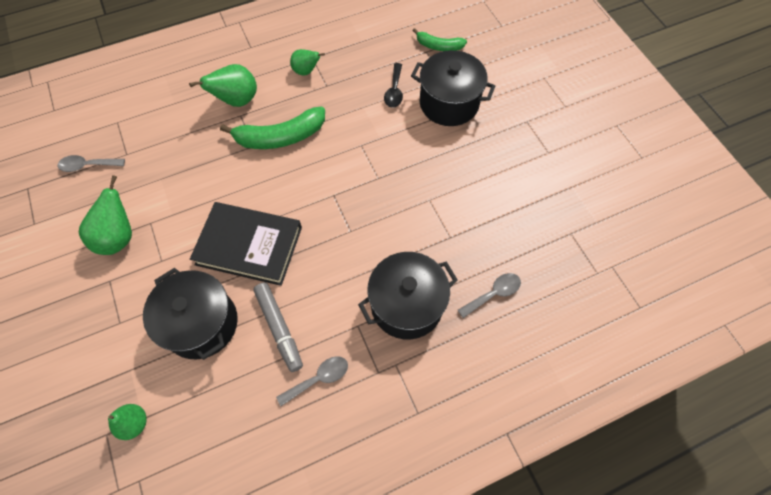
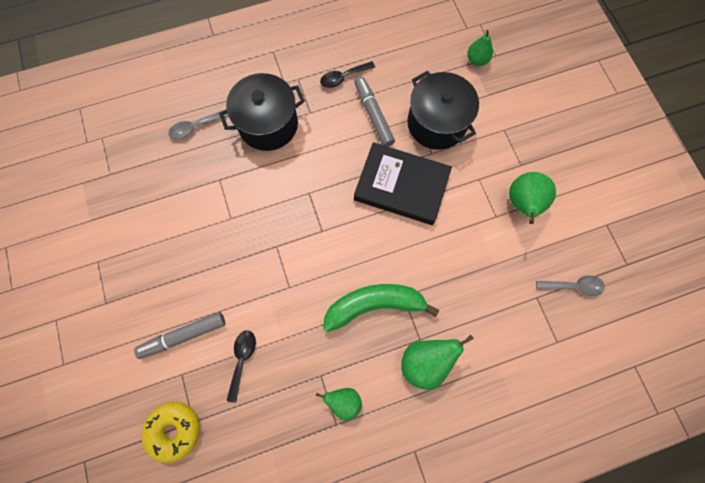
camera: 175 degrees left, 10 degrees up
grey spoon [276,356,348,406] -> black spoon [320,61,375,88]
black pot [411,50,495,126] -> grey marker [134,312,225,359]
green banana [413,28,467,51] -> yellow donut [142,402,200,463]

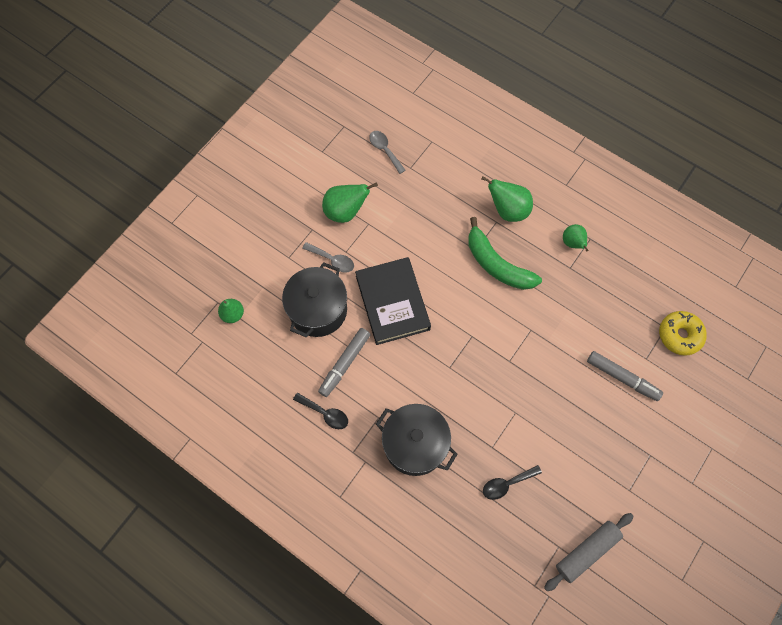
camera: 125 degrees left, 5 degrees down
grey spoon [168,110,228,140] -> grey spoon moved to [302,242,354,273]
black spoon [226,330,256,403] -> black spoon moved to [483,465,542,500]
none -> grey rolling pin [544,513,634,591]

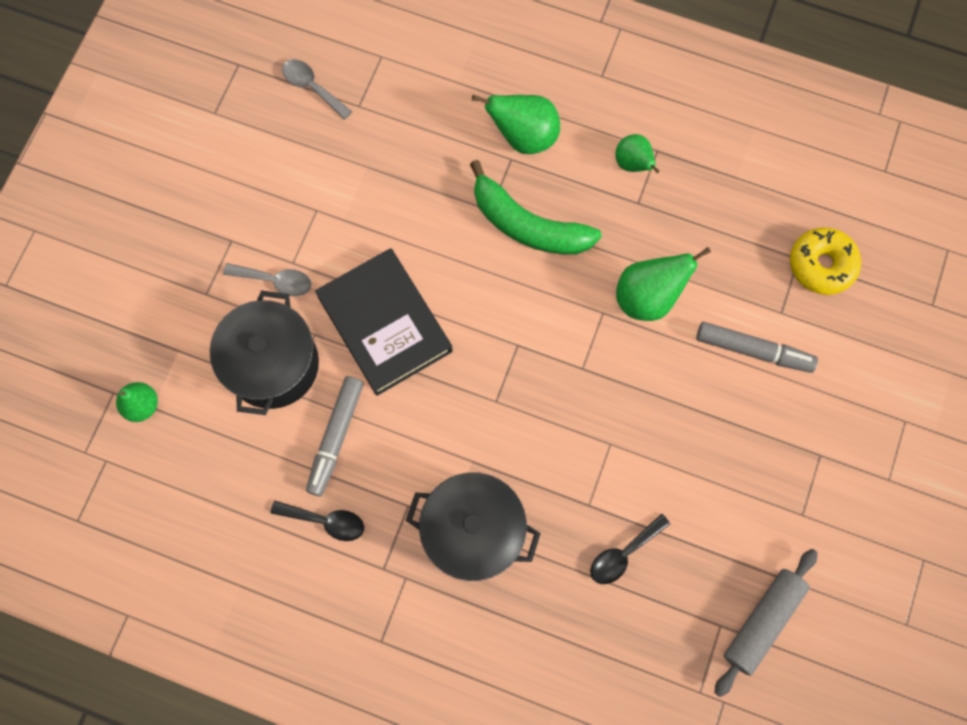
camera: 15 degrees left, 5 degrees up
green pear [322,182,378,223] -> green pear moved to [616,247,711,321]

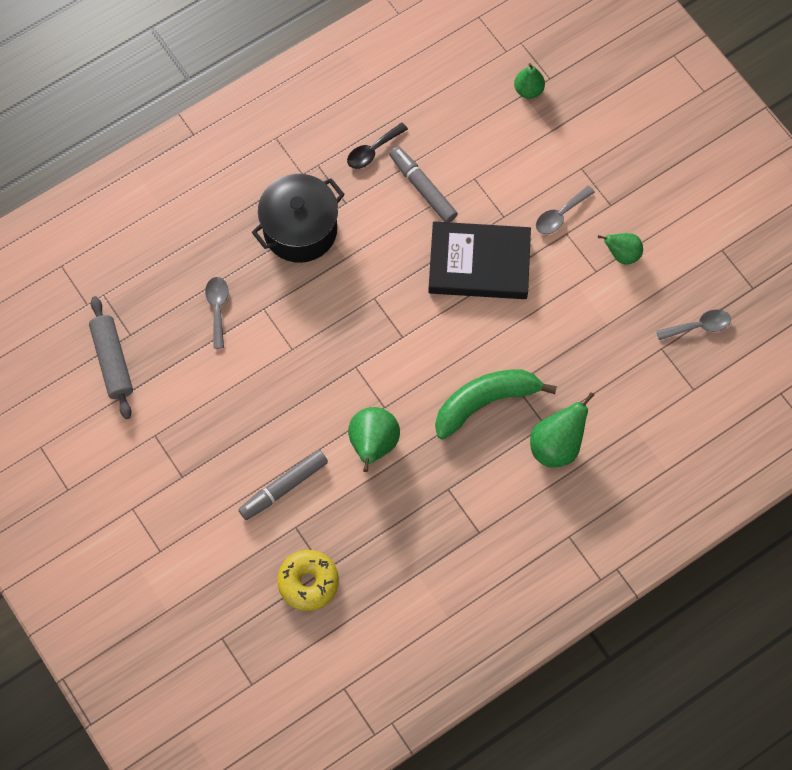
camera: 125 degrees right, 5 degrees down
black pot [210,291,319,415] -> none
black spoon [590,514,670,584] -> grey spoon [205,277,229,349]
green pear [615,134,660,173] -> green pear moved to [598,233,643,264]

